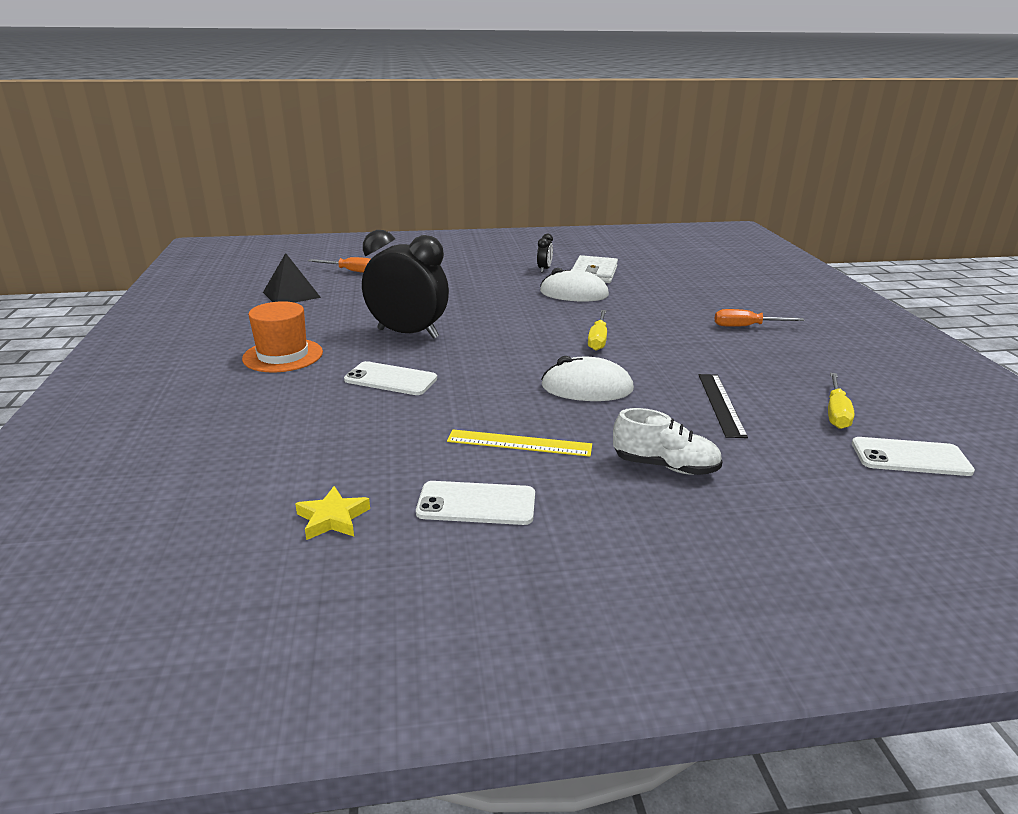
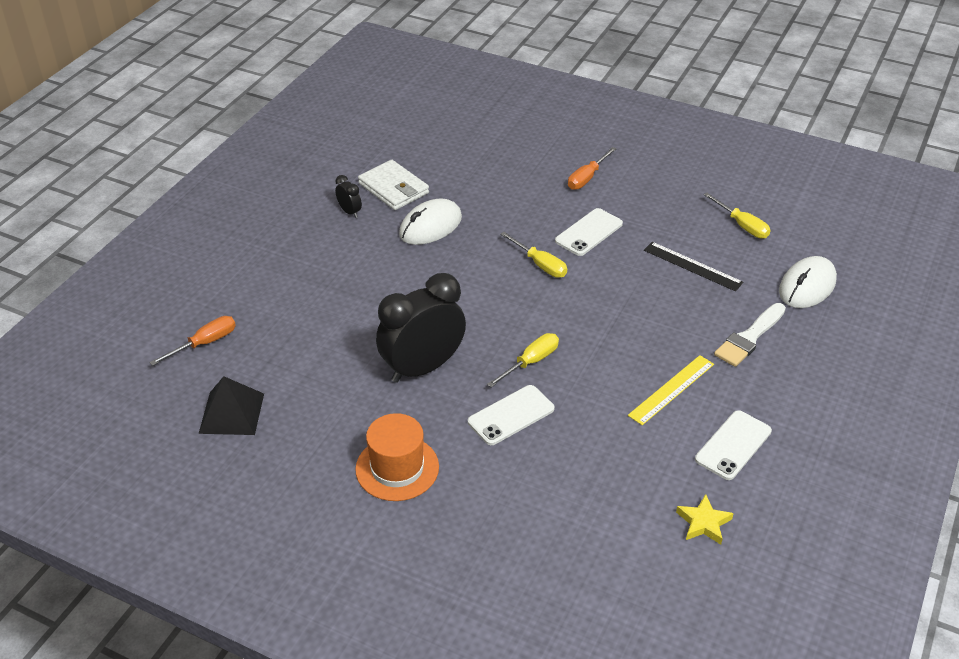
camera: 55 degrees left, 15 degrees up
white mouse [541,356,634,401] -> white mouse moved to [779,256,837,308]
white shoe [613,408,723,475] -> white brush [714,303,786,367]
white phone [852,437,975,476] -> white phone moved to [555,208,623,256]
none -> yellow screwdriver [487,333,559,387]

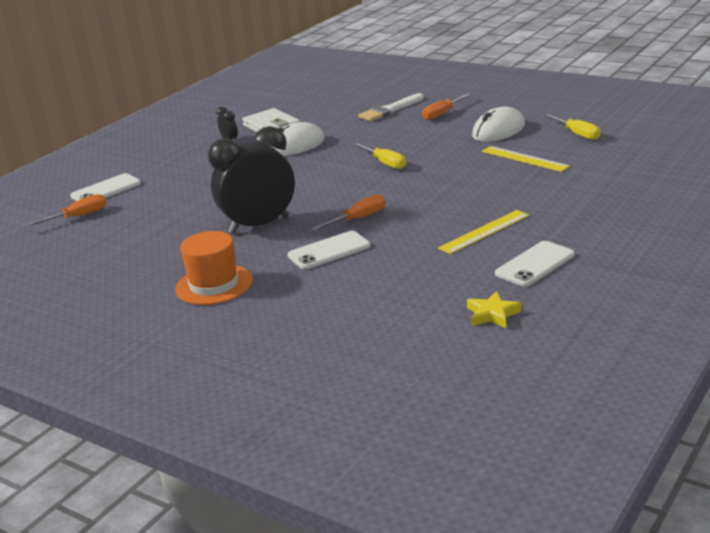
camera: 10 degrees right, 15 degrees down
black pyramid [199,376,264,435] -> none
yellow screwdriver [487,333,559,387] -> orange screwdriver [311,194,385,231]
white phone [555,208,623,256] -> white phone moved to [70,173,141,201]
black ruler [644,242,743,291] -> yellow ruler [482,146,570,172]
white brush [714,303,786,367] -> white brush moved to [358,93,424,122]
white mouse [779,256,837,308] -> white mouse moved to [472,107,525,142]

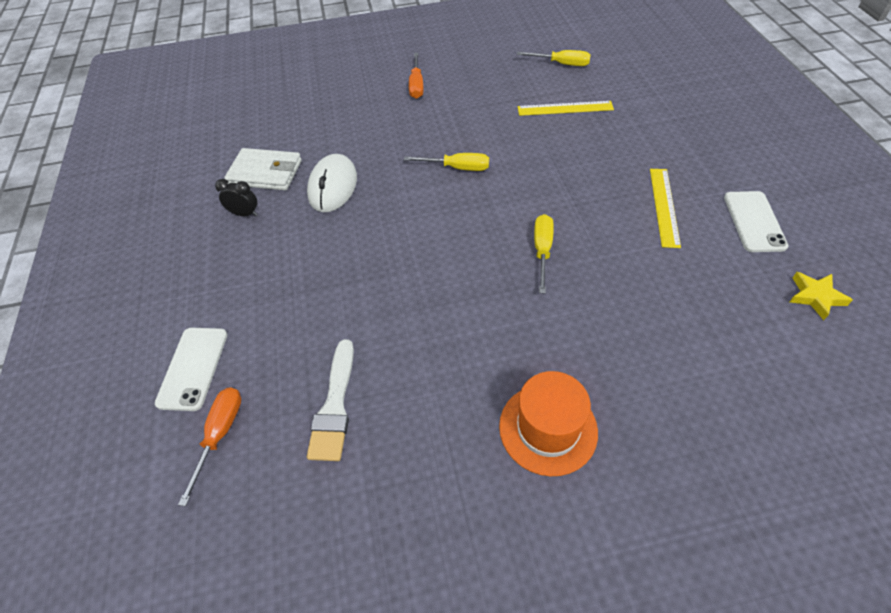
camera: 45 degrees left, 25 degrees up
black clock [208,126,295,234] -> none
white phone [288,231,370,270] -> none
orange screwdriver [311,194,385,231] -> yellow screwdriver [534,214,554,294]
white brush [358,93,424,122] -> white brush moved to [307,339,354,461]
white mouse [472,107,525,142] -> none

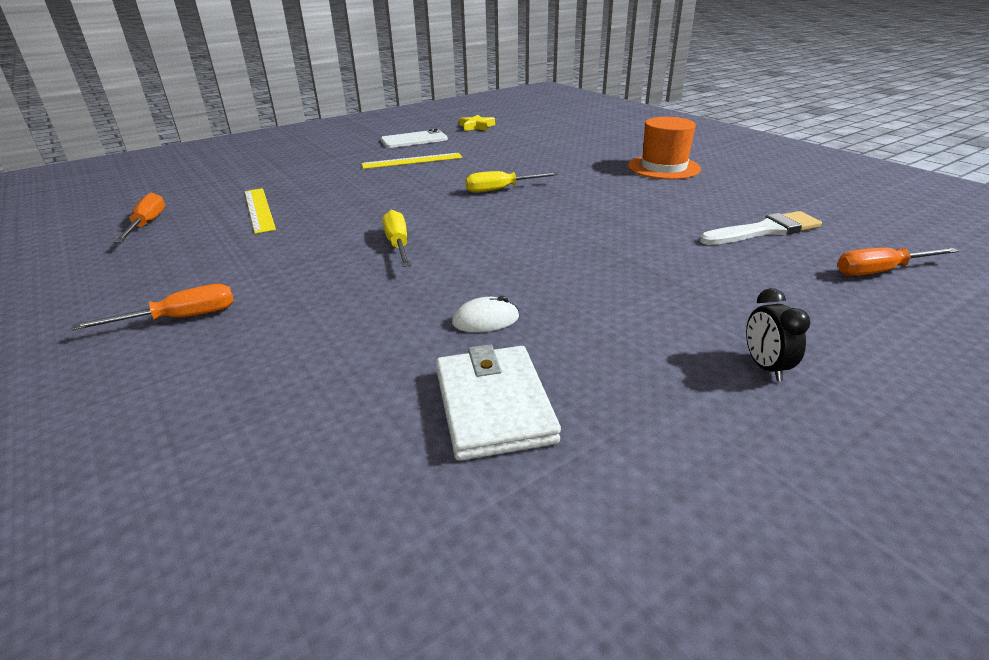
camera: 115 degrees left, 20 degrees down
white phone [155,328,228,411] -> none
black clock [215,179,258,216] -> black clock moved to [746,288,810,381]
white mouse [307,154,357,212] -> white mouse [452,296,519,332], size x0.54
yellow screwdriver [517,50,591,66] -> orange screwdriver [115,193,165,243]

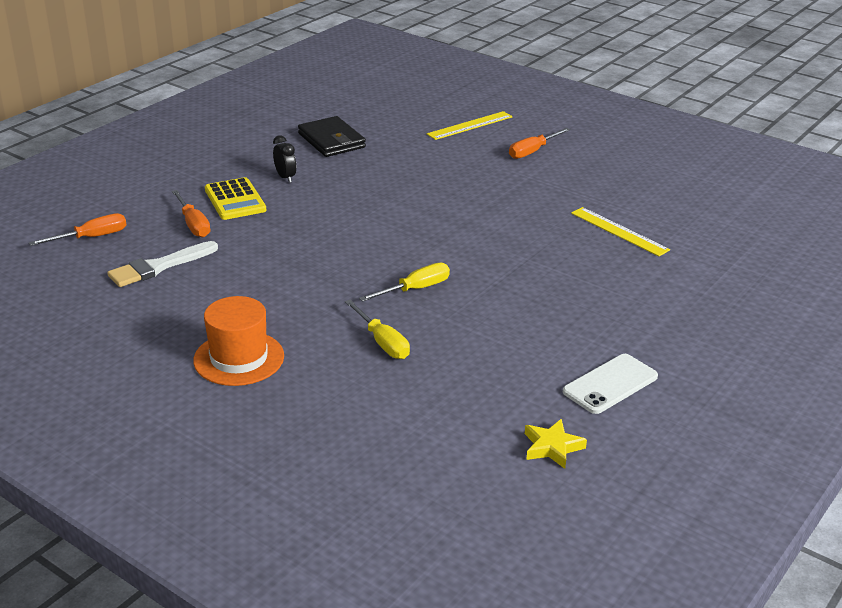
camera: 160 degrees right, 0 degrees up
orange screwdriver [115,193,165,243] -> orange screwdriver moved to [172,190,211,238]
yellow ruler [362,153,462,169] -> yellow ruler moved to [427,111,513,140]
yellow screwdriver [382,210,411,267] -> yellow screwdriver moved to [345,300,410,359]
white wallet [436,344,561,461] -> black wallet [298,116,366,157]
white mouse [452,296,519,332] -> none
black clock [746,288,810,381] -> black clock moved to [273,135,296,183]
none -> yellow calculator [205,177,267,220]

